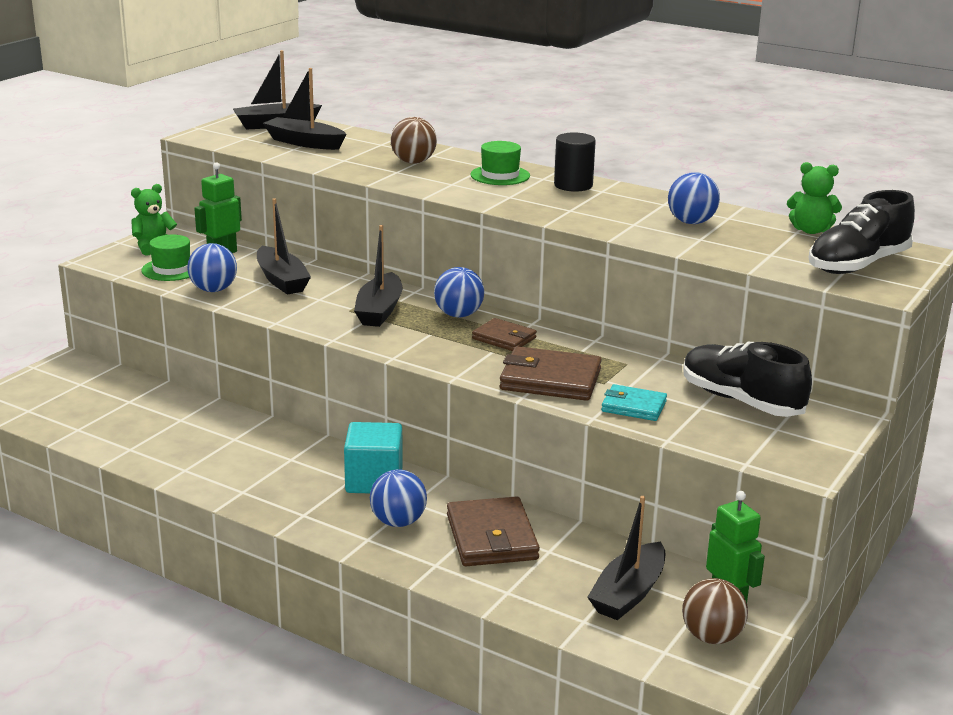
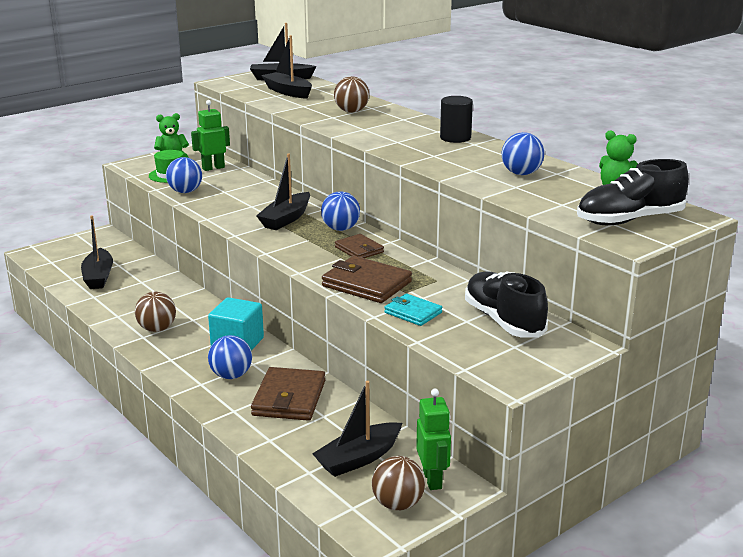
camera: 20 degrees right, 0 degrees up
black boat [257,198,311,295] -> black boat moved to [81,215,113,289]
green hat [470,141,530,185] -> none
none -> brown ball [135,292,176,332]

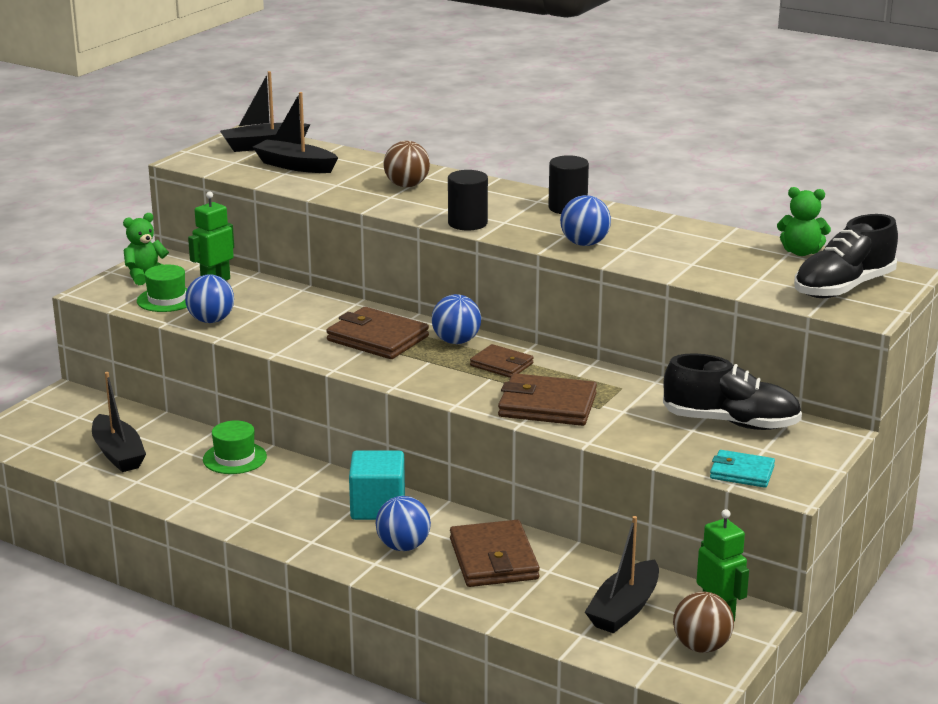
camera: 20 degrees left, 0 degrees up
brown ball [135,292,176,332] -> none
black boat [256,154,310,230] -> brown wallet [326,307,429,359]
turquoise wallet [384,294,442,326] -> turquoise wallet moved to [710,450,775,488]
black shoe [465,271,548,338] -> black shoe turned 150 degrees clockwise [663,353,802,430]
blue ball [502,132,544,175] -> blue ball moved to [560,195,611,246]
none -> green hat [203,420,267,474]
none -> black cylinder [448,170,488,230]

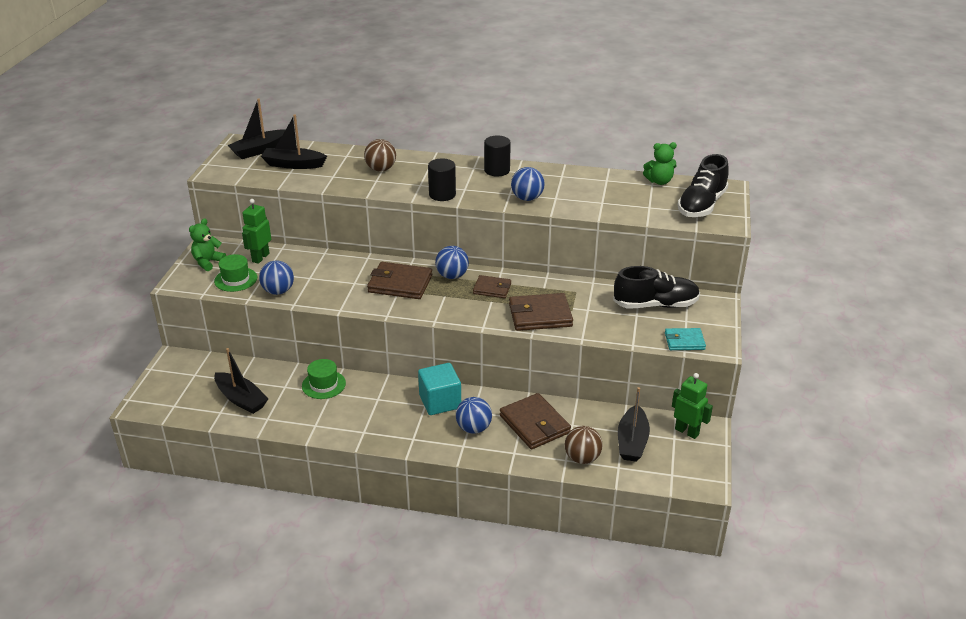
camera: 20 degrees left, 10 degrees up
brown ball [673,591,734,653] -> brown ball moved to [565,426,602,464]

